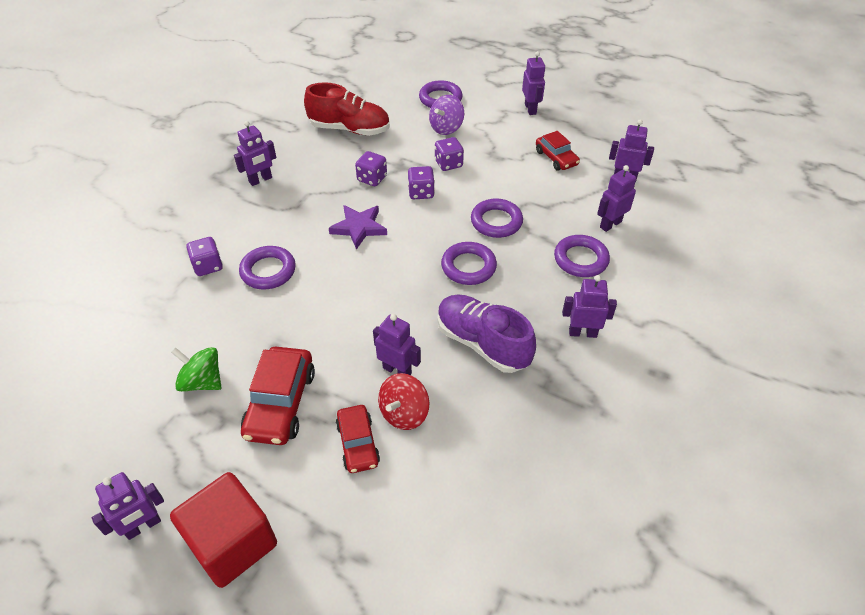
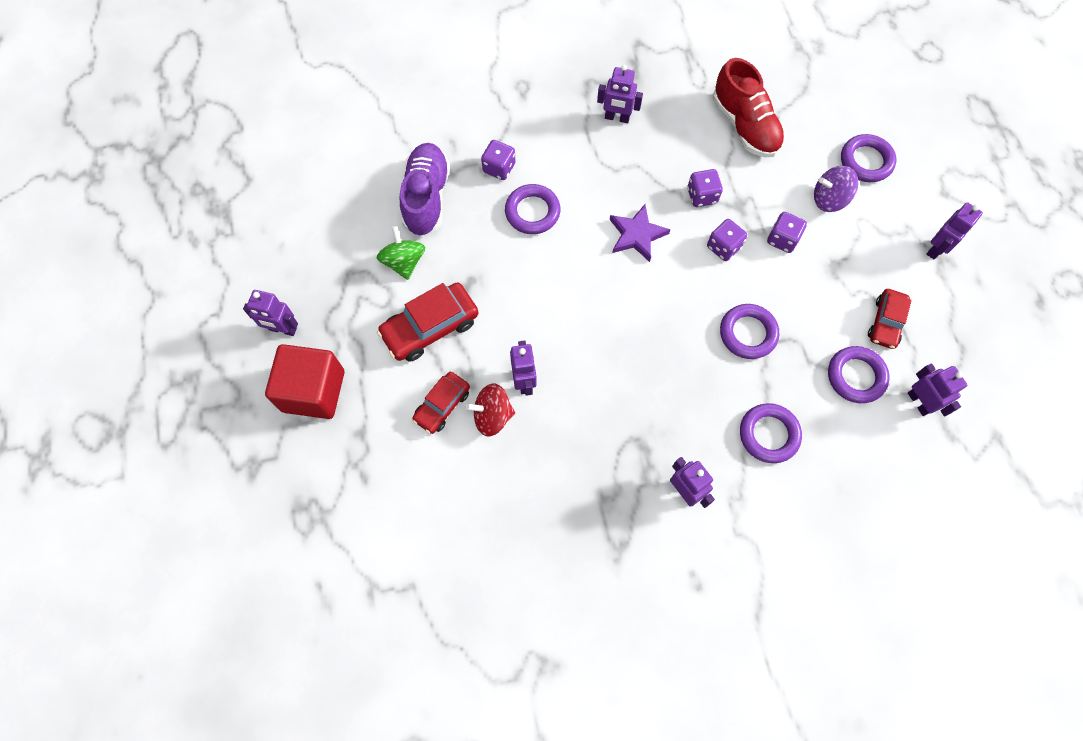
camera: 50 degrees right, 20 degrees up
purple shoe [438,294,536,373] -> purple shoe moved to [400,143,450,236]
purple ring [441,242,497,285] -> purple ring moved to [828,346,889,403]
purple robot [597,165,636,232] -> none

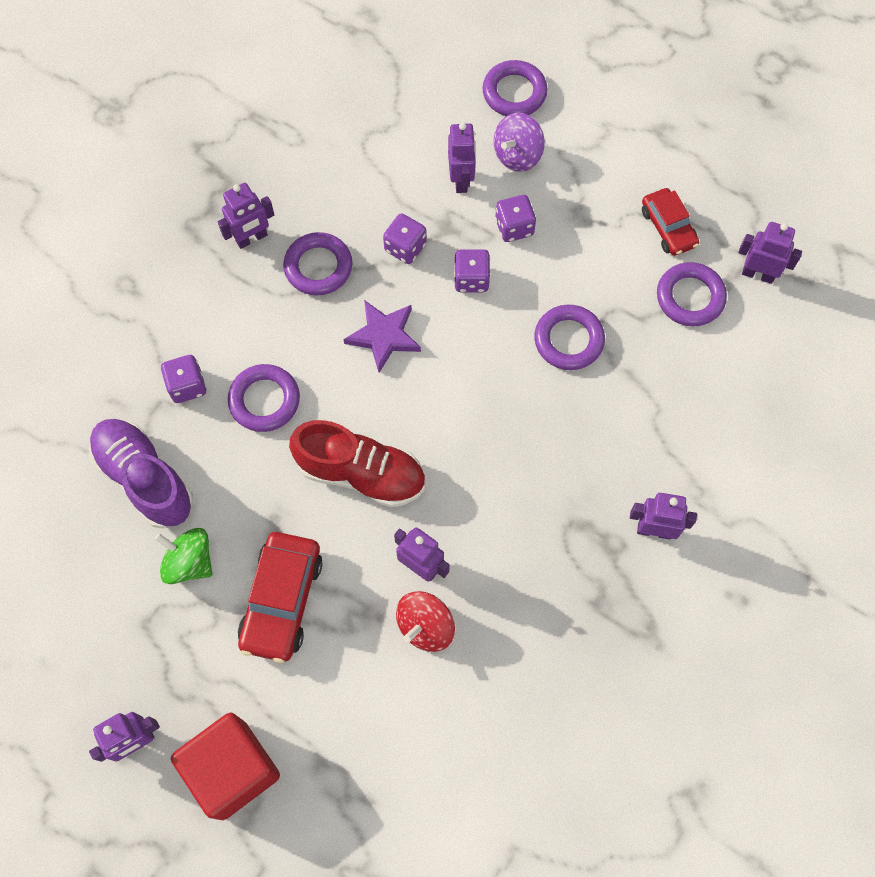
camera: 45 degrees left, 0 degrees up
red car [412,372,470,434] -> none
red shoe [713,58,785,157] -> red shoe moved to [289,420,425,508]
purple ring [740,403,802,463] -> purple ring moved to [283,232,352,295]
purple robot [926,202,983,259] -> purple robot moved to [448,123,476,193]

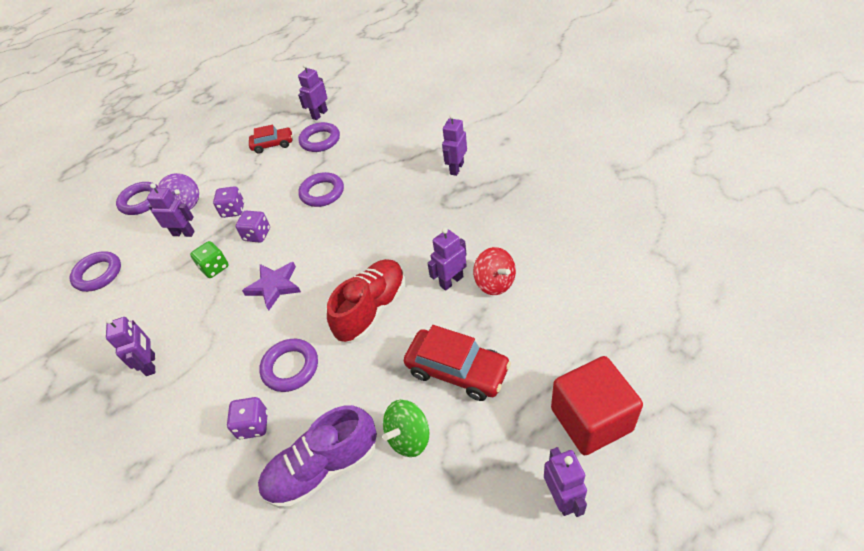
camera: 70 degrees left, 20 degrees down
purple ring [283,232,352,295] -> purple ring moved to [70,251,121,292]
purple dice [383,213,427,264] -> green dice [190,241,229,278]

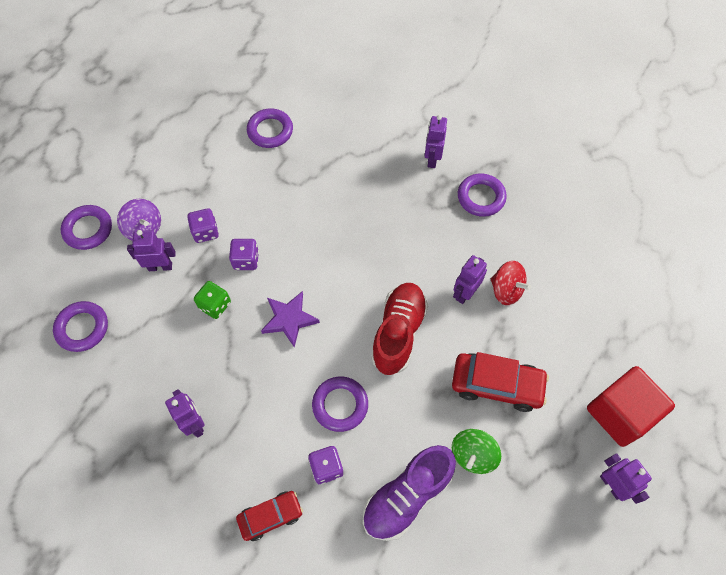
camera: 20 degrees left, 15 degrees up
red car [249,125,293,154] -> red car moved to [236,491,303,541]
purple robot [298,63,328,120] -> none
purple ring [298,172,344,207] -> purple ring moved to [458,173,507,217]

